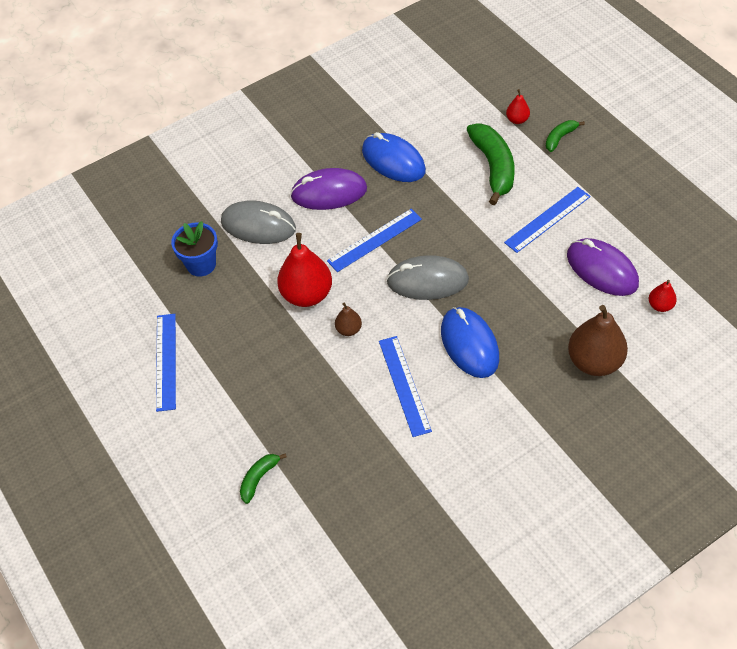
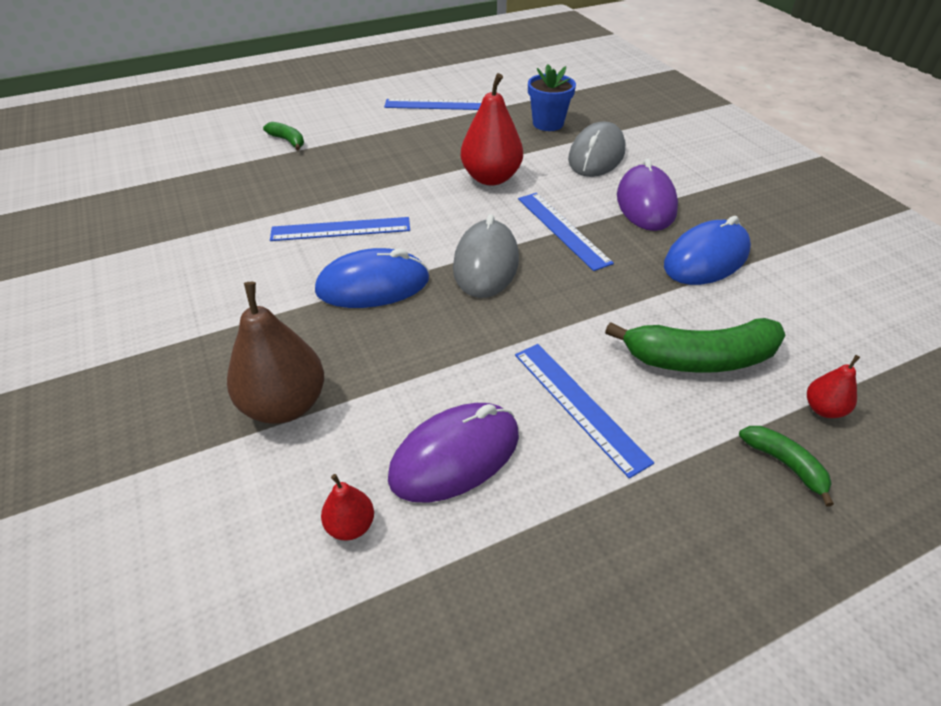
camera: 95 degrees right, 10 degrees down
brown pear [335,302,362,336] -> none

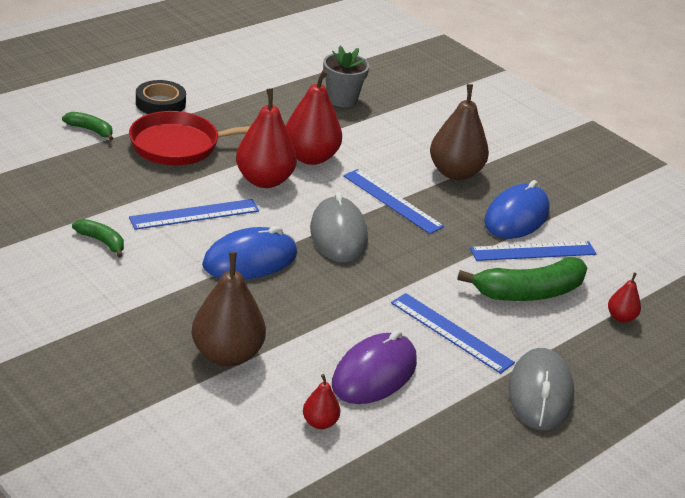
camera: 20 degrees left, 10 degrees down
blue ruler [384,99,482,110] -> blue ruler moved to [470,241,597,261]
blue flower pot [528,64,576,131] -> grey flower pot [323,46,370,107]
grey mouse [568,121,625,177] -> grey mouse moved to [508,348,574,430]
purple mouse [617,159,678,231] -> brown pear [430,84,489,180]
green banana [739,426,834,506] -> green banana moved to [72,219,124,258]
none -> red pan [129,111,251,165]
none -> black tape [136,80,186,114]
none -> red pear [236,88,297,188]

